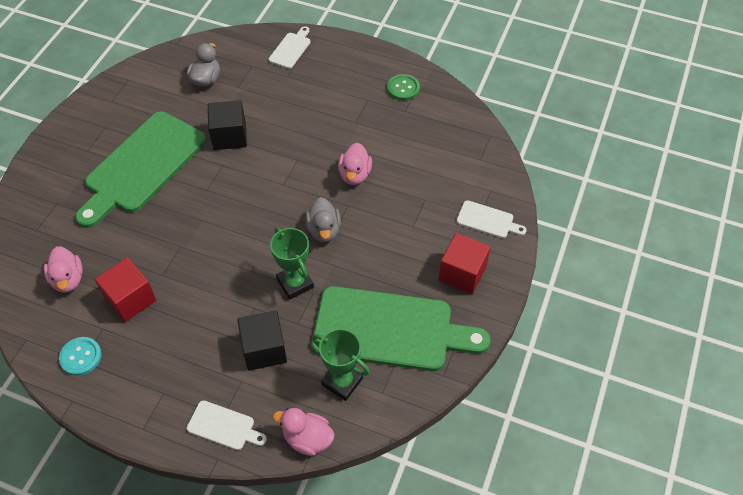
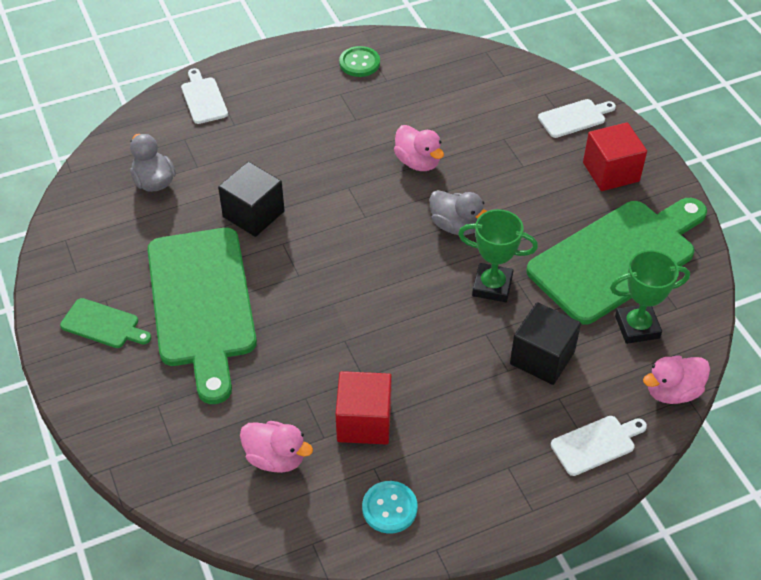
camera: 45 degrees left, 5 degrees down
none -> green cutting board [60,298,151,348]

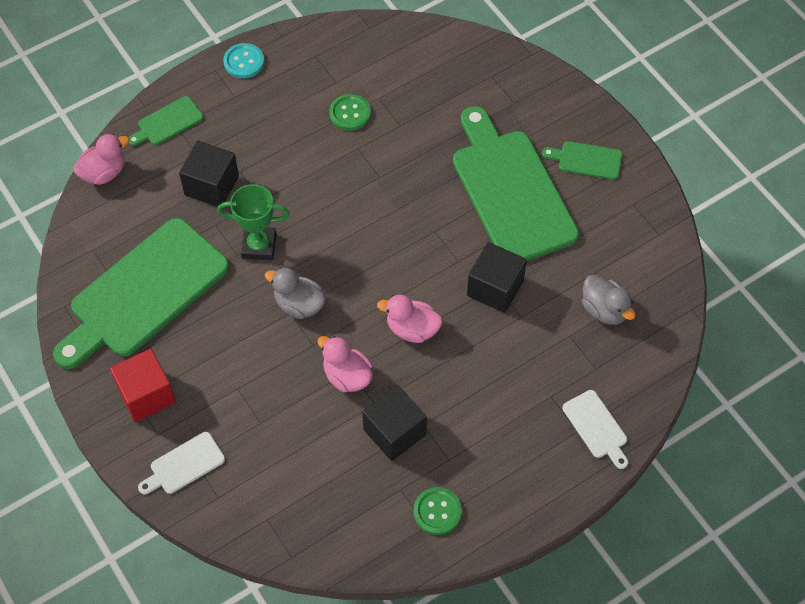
camera: 170 degrees right, 10 degrees up
pink duck [240,421,313,473] -> pink duck moved to [377,295,443,343]
red cube [335,371,392,445] -> green button [329,94,371,131]
turquoise button [362,481,418,533] -> turquoise button moved to [223,43,264,78]
white cutting board [551,416,647,476] -> green cutting board [128,96,203,146]
green trophy [610,250,690,344] -> none
none -> black cube [362,385,427,461]

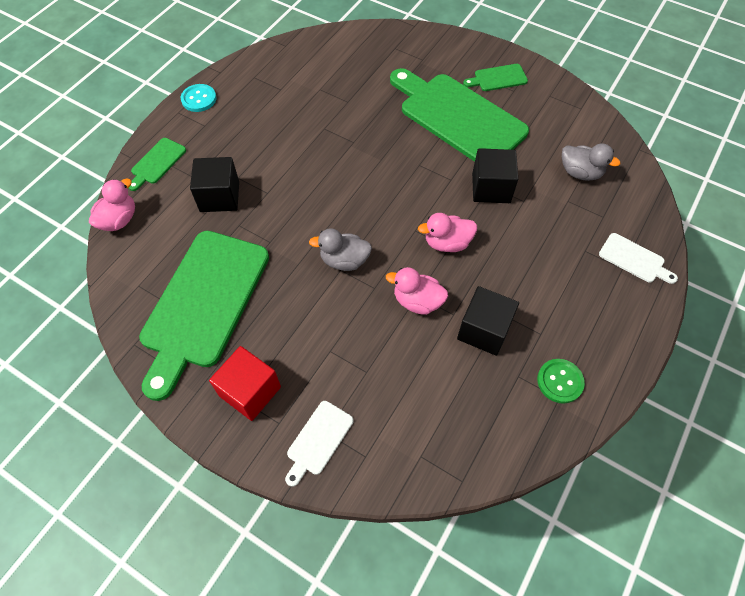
camera: 25 degrees left, 0 degrees up
green trophy [217,184,290,260] -> none
green button [329,94,371,131] -> none

